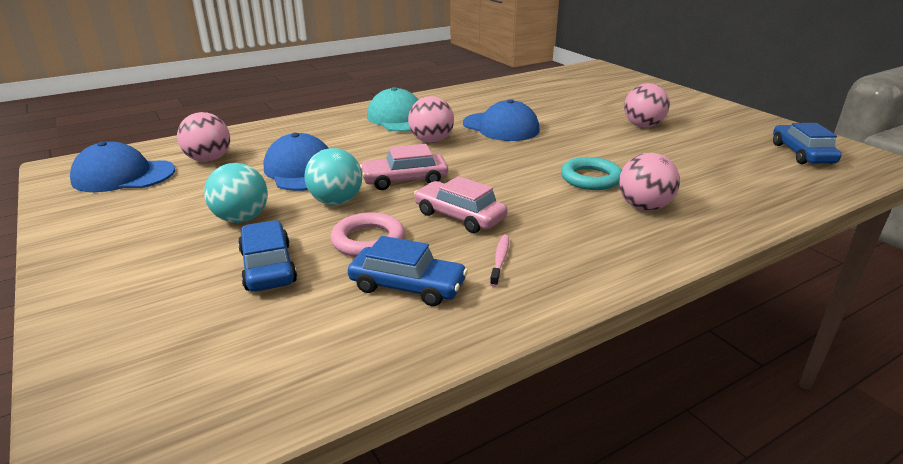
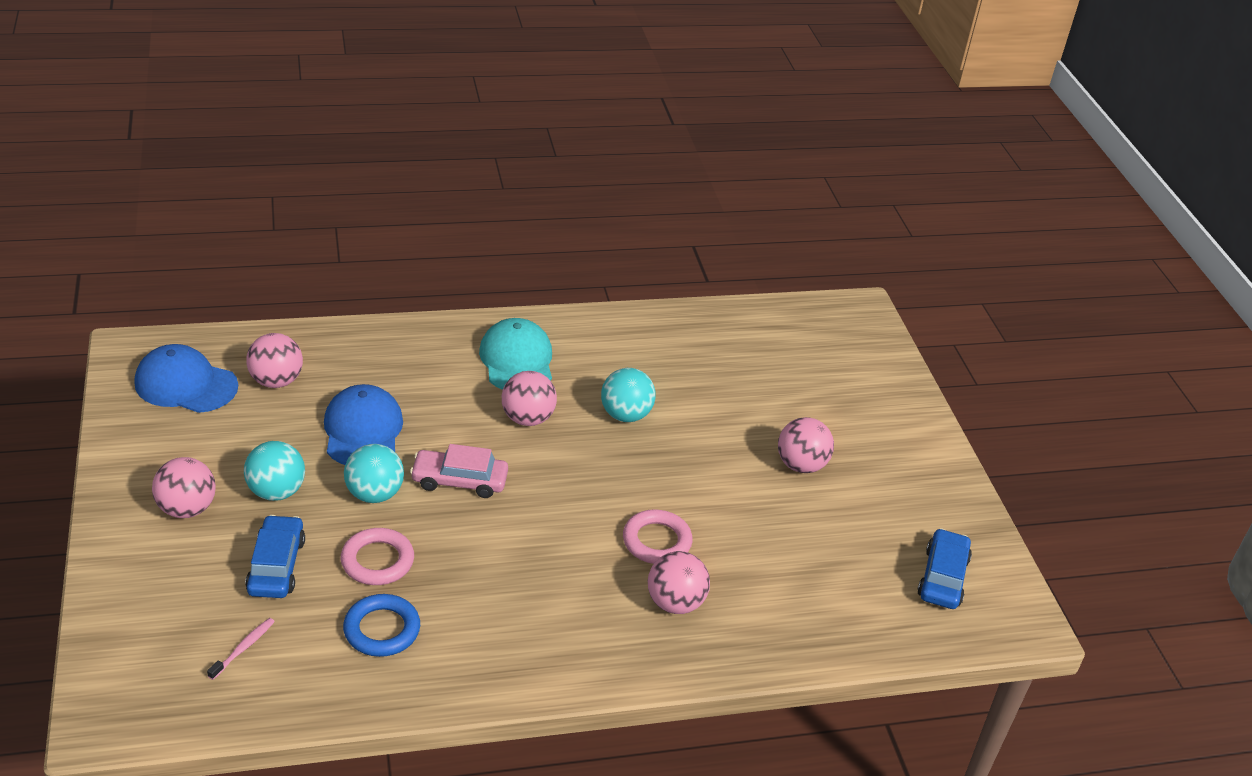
camera: 15 degrees right, 10 degrees up
blue car [348,236,468,306] -> blue ring [343,594,420,657]
pink car [414,176,508,233] -> none
blue cap [463,99,540,141] -> turquoise ball [601,368,656,422]
pink toothbrush [490,235,509,287] -> pink toothbrush moved to [207,618,275,680]
turquoise ring [561,157,622,190] -> pink ring [623,509,693,564]
none -> pink ball [152,457,216,518]

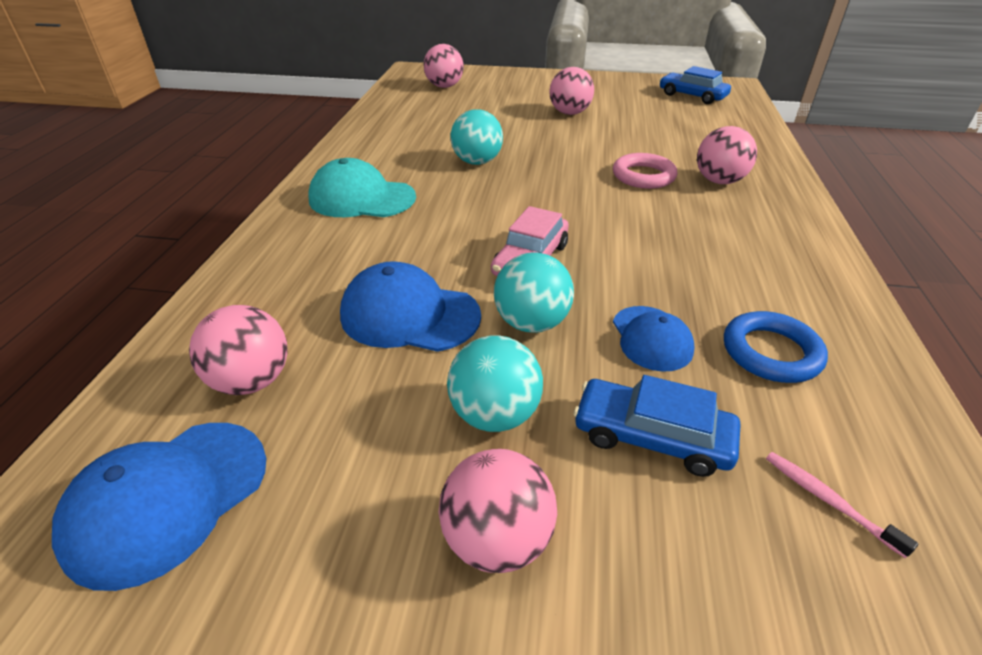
camera: 65 degrees left, 0 degrees up
pink ring [341,528,414,585] -> blue cap [613,306,695,372]
pink ball [502,371,557,426] -> pink ball moved to [423,44,464,88]

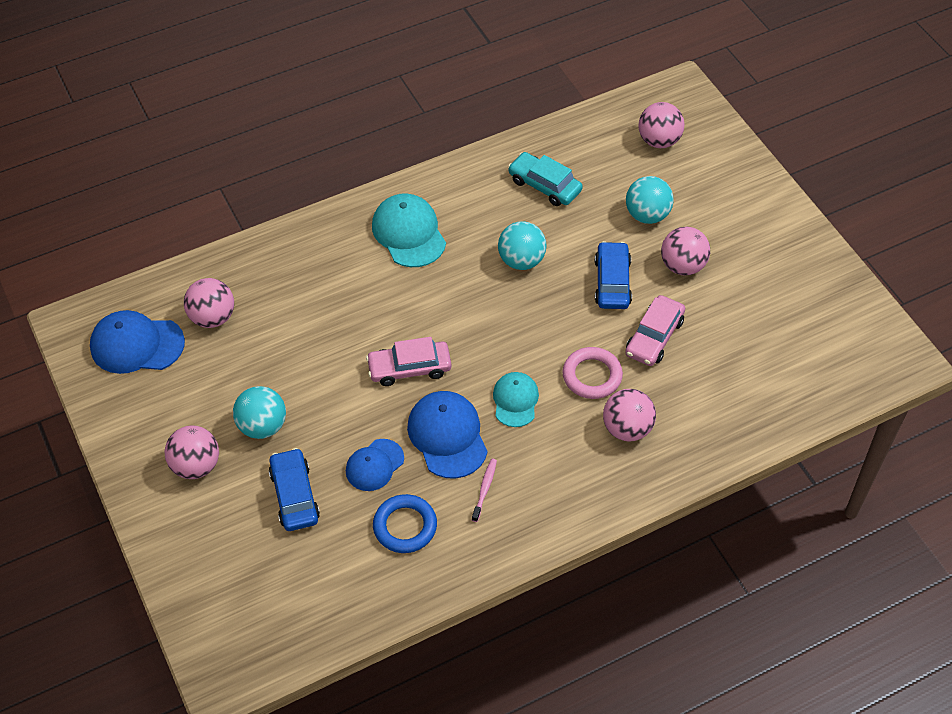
camera: 55 degrees right, 15 degrees up
blue cap [340,261,481,352] -> blue cap moved to [407,391,488,479]
turquoise ball [494,252,574,333] -> turquoise ball moved to [626,176,674,224]
blue car [660,66,731,104] -> blue car moved to [595,241,632,309]
pink toothbrush [766,452,918,558] -> pink toothbrush moved to [472,459,497,522]
none -> turquoise cap [493,372,539,427]
none -> turquoise car [508,152,583,206]
none -> pink car [625,295,685,366]

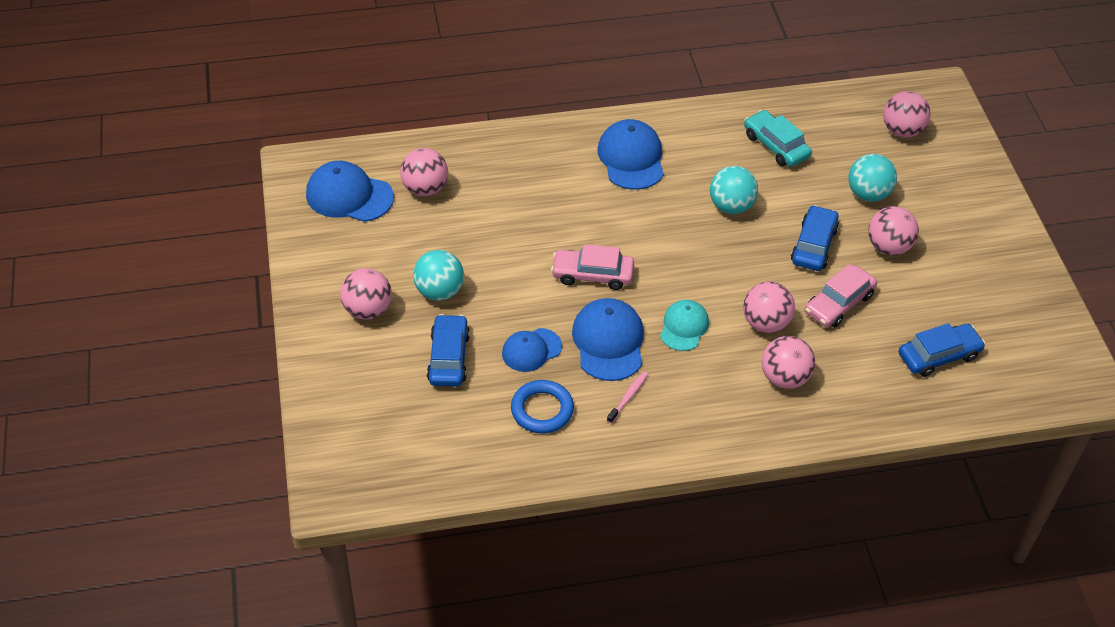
camera: 15 degrees right, 5 degrees down
turquoise cap [372,193,446,267] -> blue cap [597,119,664,190]
pink ring [562,347,623,399] -> pink ball [743,282,795,333]
none -> blue car [898,323,985,377]

